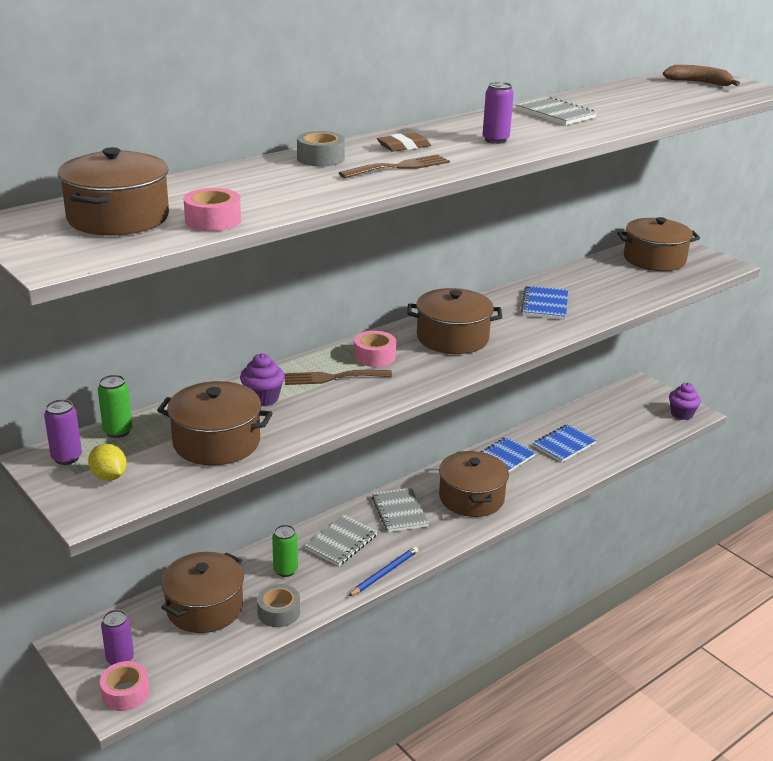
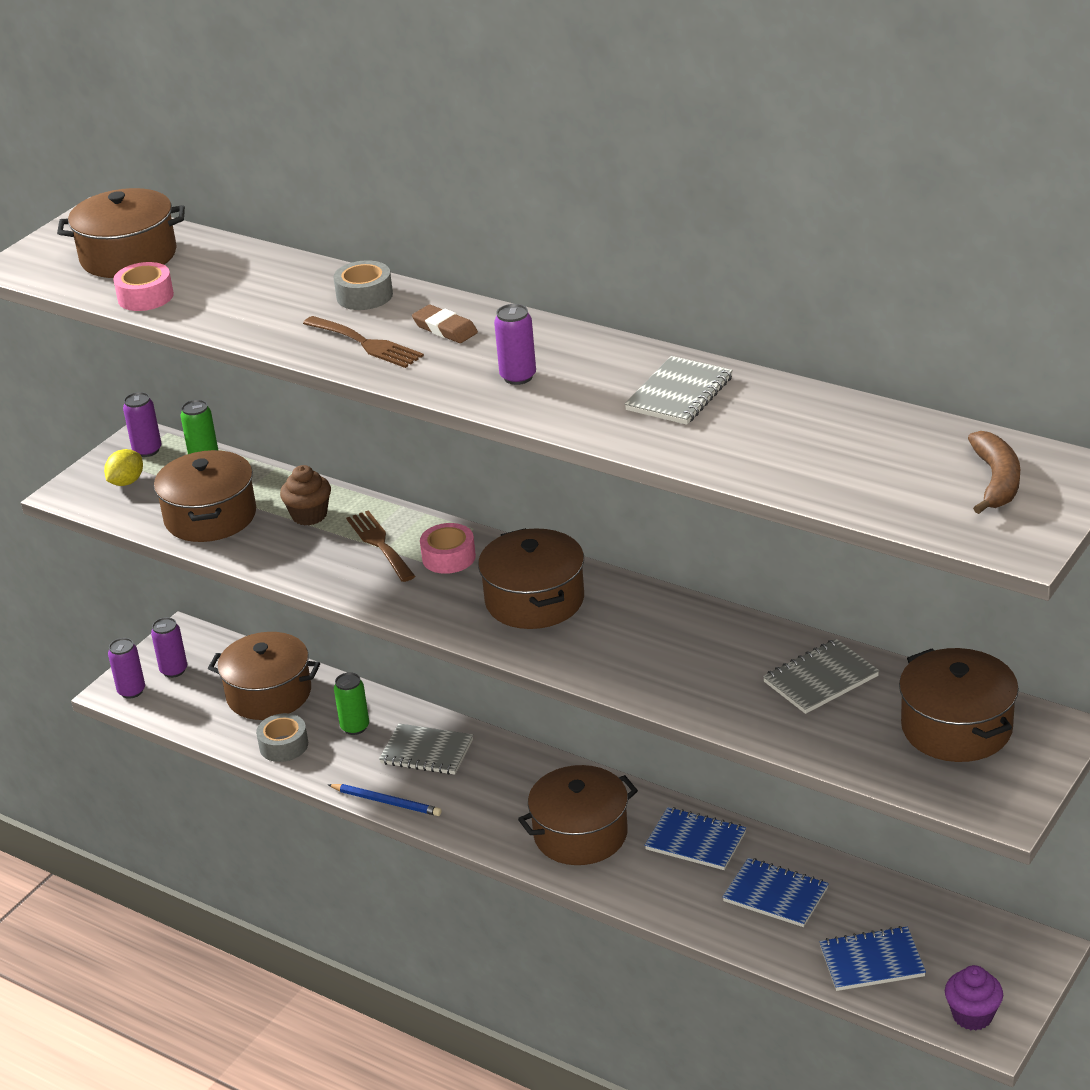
camera: 75 degrees right, 5 degrees up
pink tape [100,661,150,711] -> purple can [108,638,145,699]
purple cupcake [240,353,285,407] -> brown cupcake [280,465,331,525]
grey notebook [372,488,429,532] -> grey notebook moved to [763,639,879,714]
blue notebook [521,285,568,320] -> blue notebook moved to [819,926,926,991]

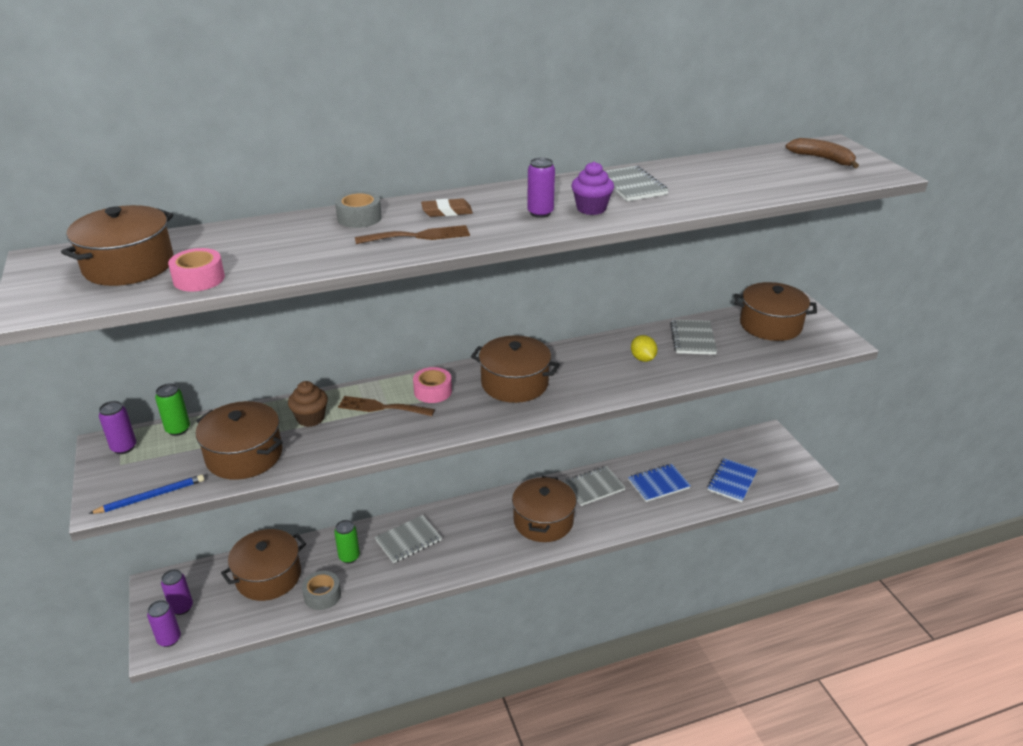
camera: 55 degrees left, 0 degrees up
yellow lemon [104,449,143,486] -> yellow lemon moved to [631,335,657,362]
blue pencil [327,784,442,816] -> blue pencil moved to [89,474,204,514]
blue notebook [645,807,746,870] -> grey notebook [563,466,626,506]
purple cupcake [945,965,1003,1030] -> purple cupcake moved to [571,162,614,215]

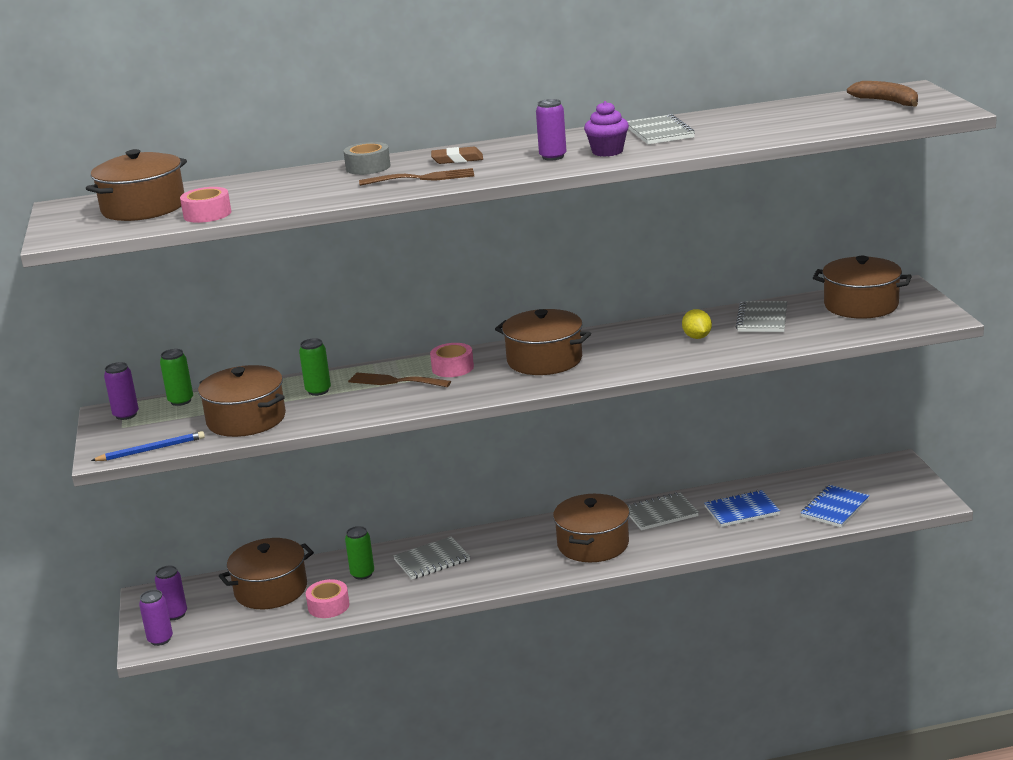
camera: 10 degrees right, 10 degrees down
brown cupcake [288,381,328,427] -> green can [299,338,331,396]
grey tape [302,571,341,610] -> pink tape [306,579,349,618]

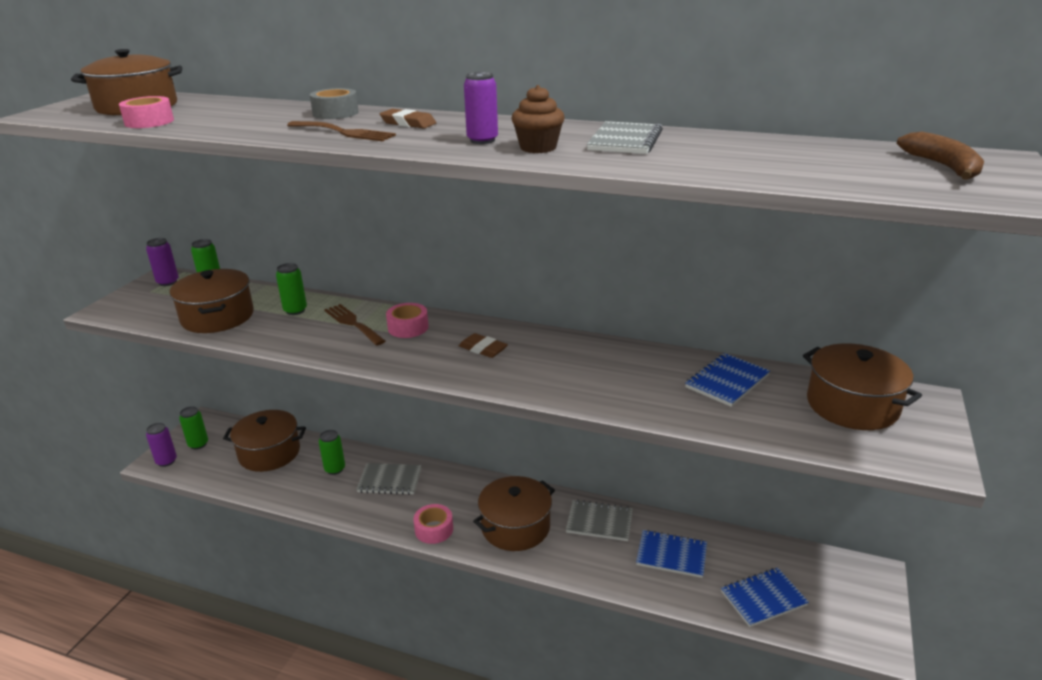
camera: 30 degrees right, 5 degrees up
blue pencil [91,431,205,461] -> none
purple can [155,566,187,620] -> green can [179,406,208,449]
pink tape [306,579,349,618] -> pink tape moved to [413,504,453,544]
brown pot [495,309,591,375] -> brown eraser [459,333,508,358]
purple cupcake [584,101,629,157] -> brown cupcake [511,85,565,153]
yellow lemon [682,309,712,339] -> none
grey notebook [736,301,787,332] -> blue notebook [685,353,770,407]

